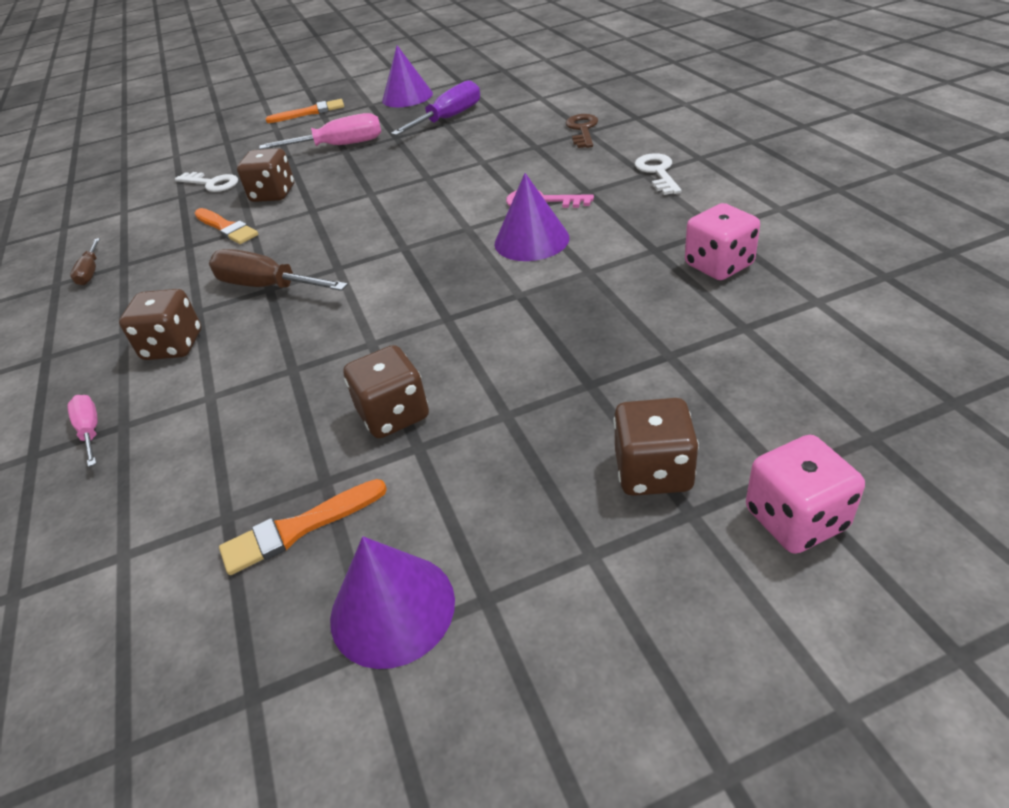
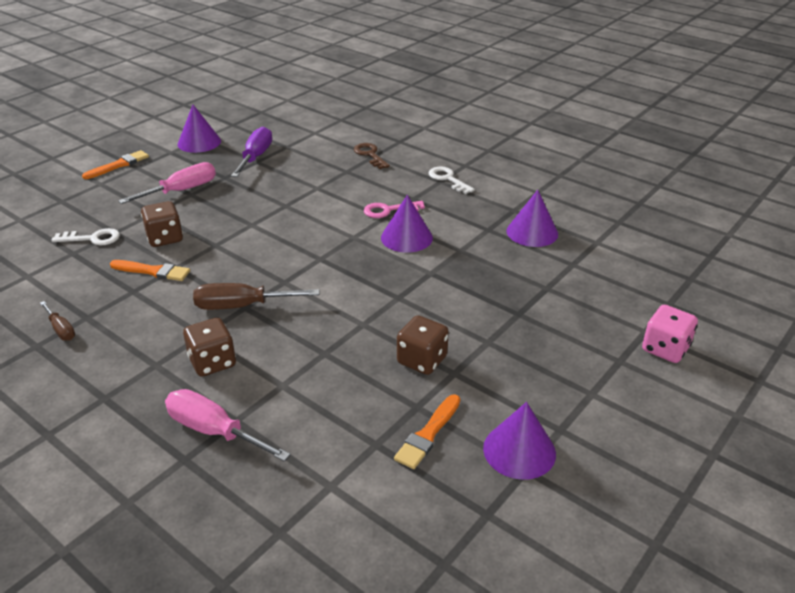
camera: 35 degrees left, 5 degrees down
pink screwdriver [67,395,98,467] -> pink screwdriver [165,389,291,461], size x1.78
brown dice [613,398,699,496] -> none
pink dice [685,203,760,280] -> purple cone [506,190,558,247]

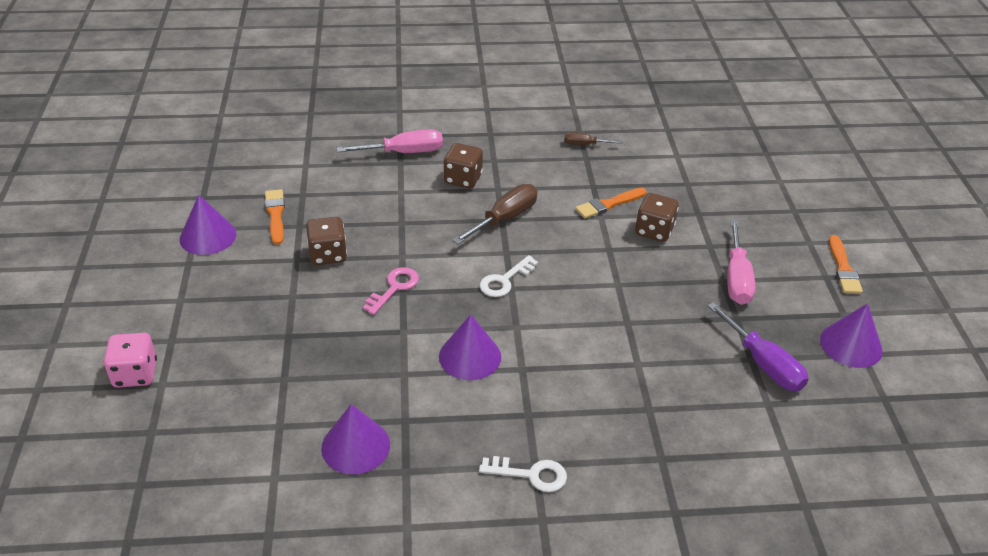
camera: 135 degrees right, 5 degrees up
white key [51,228,120,245] -> white key moved to [480,255,538,297]
brown key [354,143,390,169] -> none
pink key [364,201,425,218] -> pink key moved to [363,267,419,315]

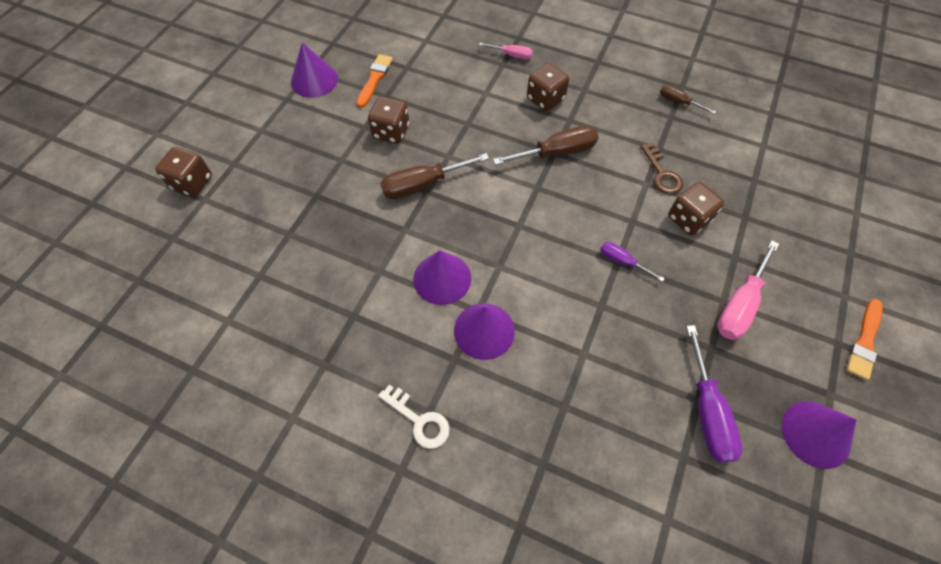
camera: 30 degrees right, 20 degrees up
pink dice [104,333,157,388] -> brown dice [155,147,212,197]
purple cone [321,404,390,475] -> purple cone moved to [454,303,515,360]
pink screwdriver [337,129,443,153] -> pink screwdriver [479,43,533,59], size x0.56
pink key [363,267,419,315] -> brown screwdriver [380,153,489,199]
white key [480,255,538,297] -> none
orange brush [575,188,647,219] -> brown key [640,143,683,195]
none -> purple screwdriver [600,242,665,282]

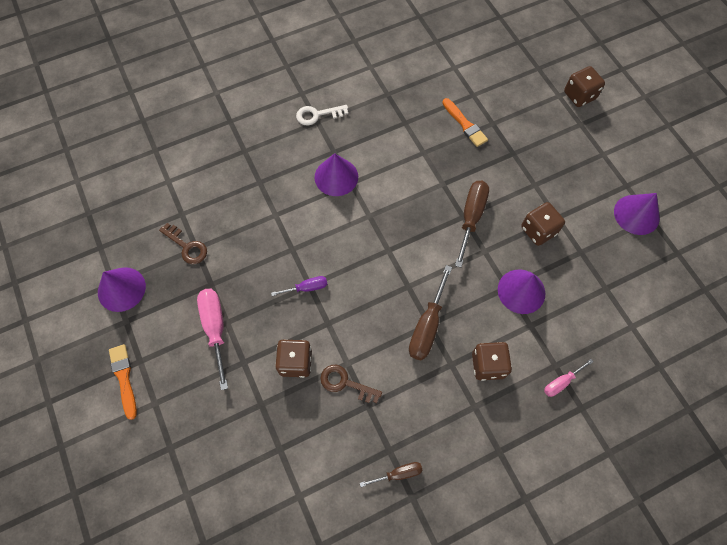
camera: 130 degrees right, 5 degrees up
orange brush [357,54,393,108] -> orange brush moved to [442,98,488,147]
purple cone [413,250,471,305] -> purple cone moved to [498,270,545,314]
purple screwdriver [686,325,742,463] -> brown key [159,223,207,264]

